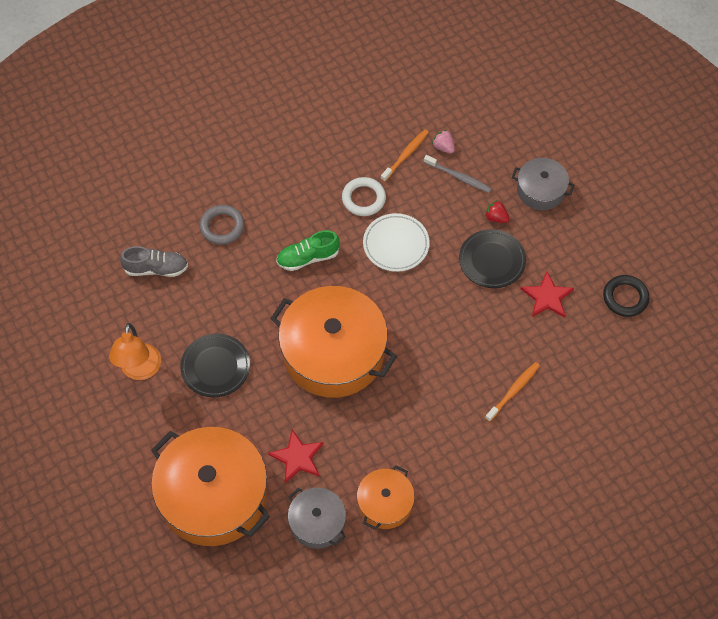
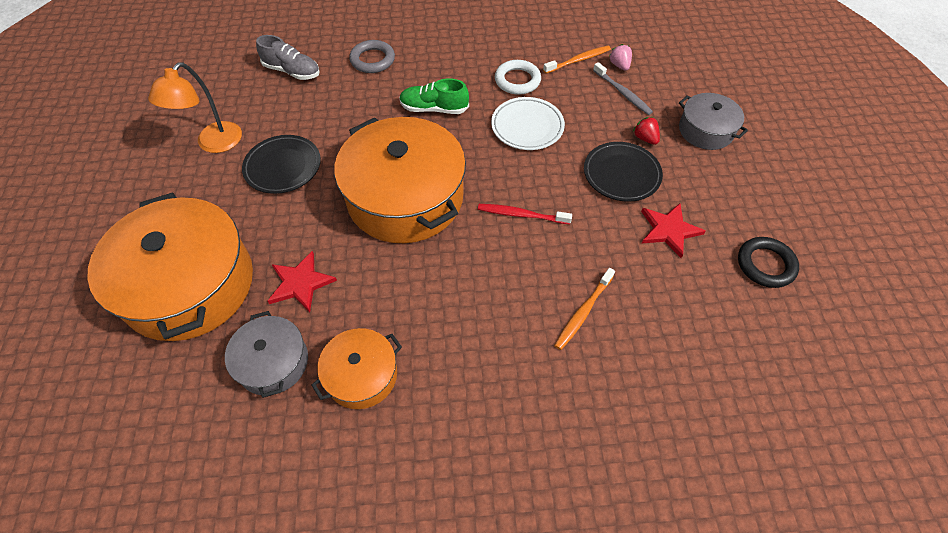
camera: 25 degrees right, 5 degrees down
orange toothbrush [485,362,540,422] -> orange toothbrush turned 150 degrees clockwise [554,268,615,350]
none -> red toothbrush [478,204,572,224]

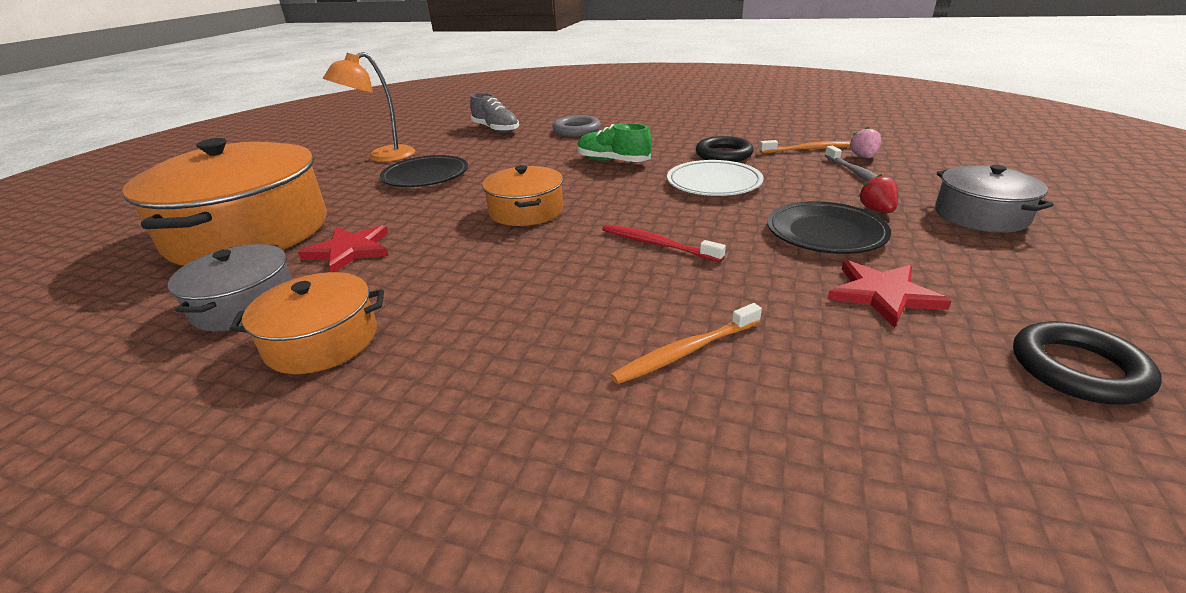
camera: 25 degrees right, 25 degrees down
orange pot [334,117,466,243] -> orange pot [482,165,563,226], size x0.51
white ring [495,60,541,95] -> black ring [696,136,754,162]

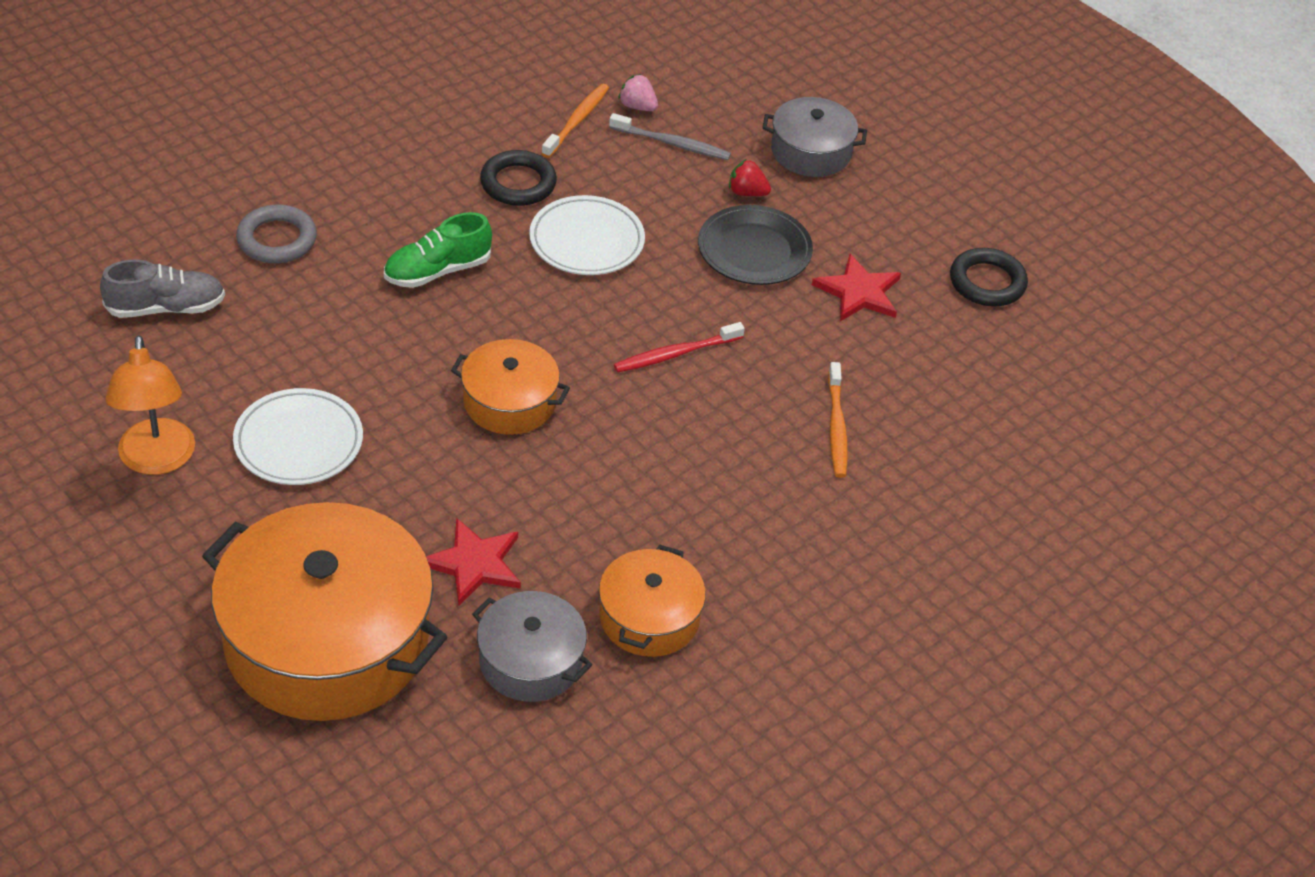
camera: 65 degrees left, 15 degrees up
black plate [380,155,468,187] -> white plate [233,388,363,485]

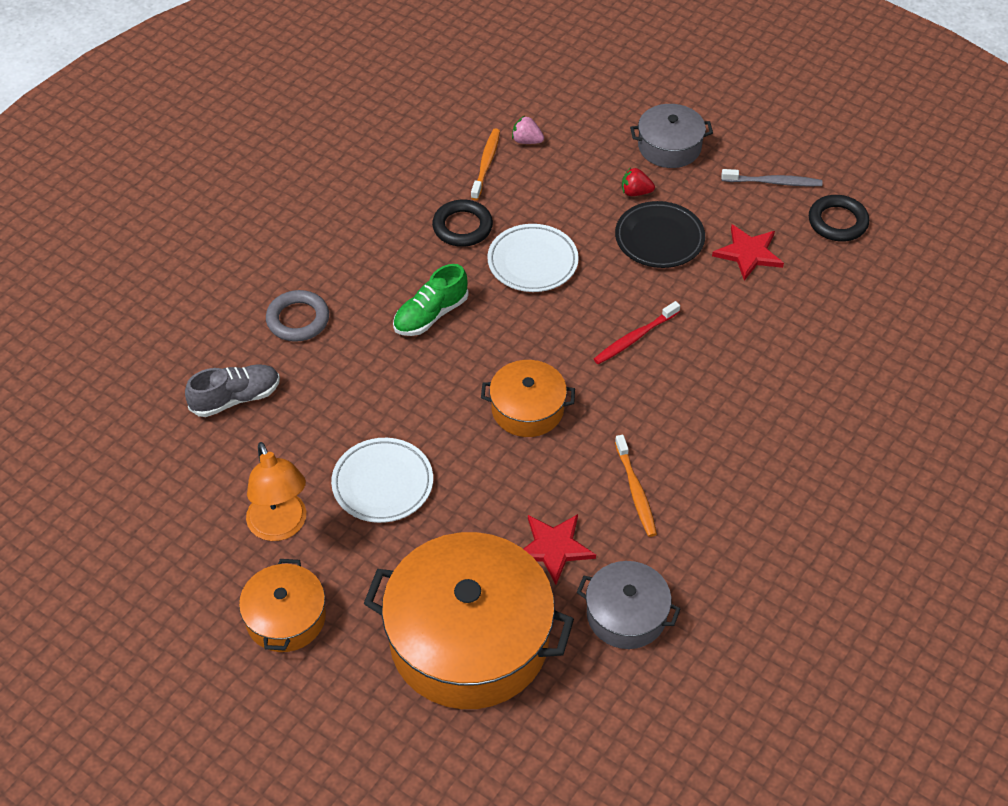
camera: 10 degrees left, 5 degrees up
orange pot [599,545,706,657] -> orange pot moved to [239,559,326,652]
grey toothbrush [609,113,731,160] -> grey toothbrush moved to [721,169,823,186]
orange toothbrush [828,362,848,478] -> orange toothbrush moved to [615,435,657,537]

